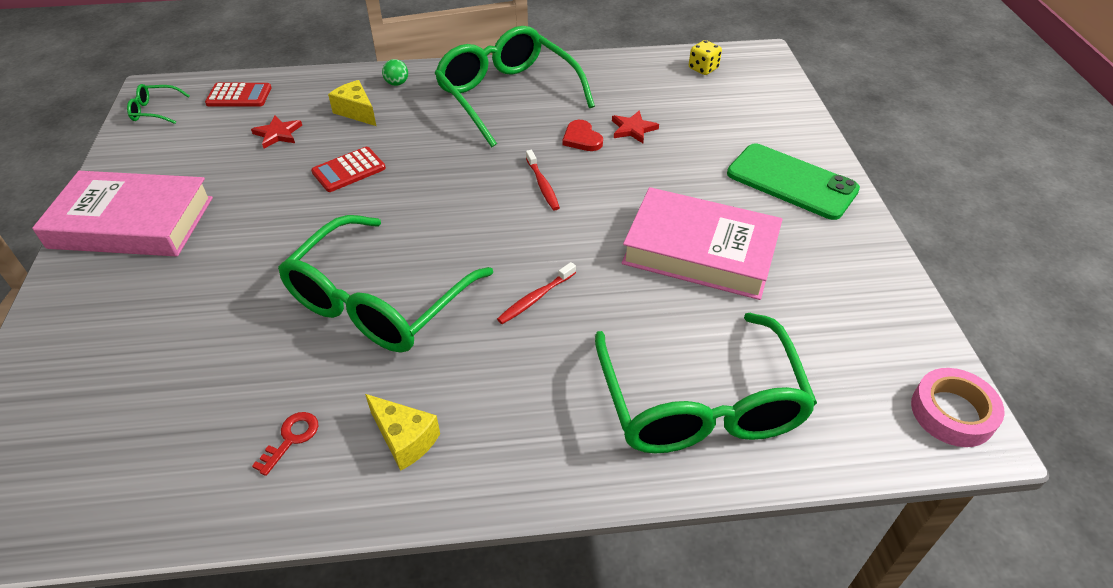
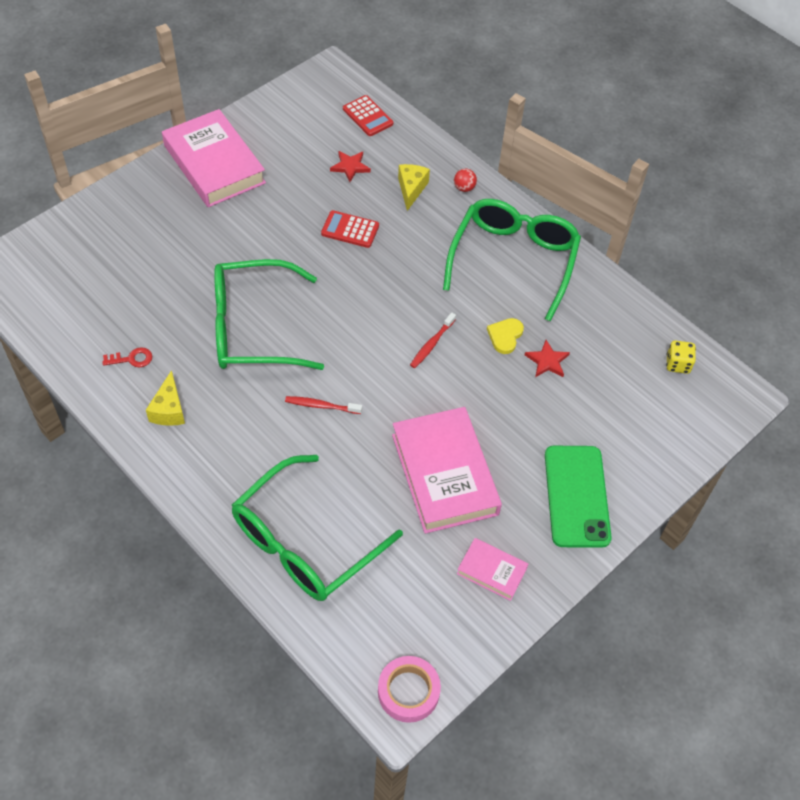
camera: 50 degrees right, 10 degrees up
green glasses [127,84,190,124] -> none
green ball [382,59,408,86] -> red ball [454,169,477,192]
red heart [562,120,603,151] -> yellow heart [487,318,524,354]
none -> pink book [457,538,528,601]

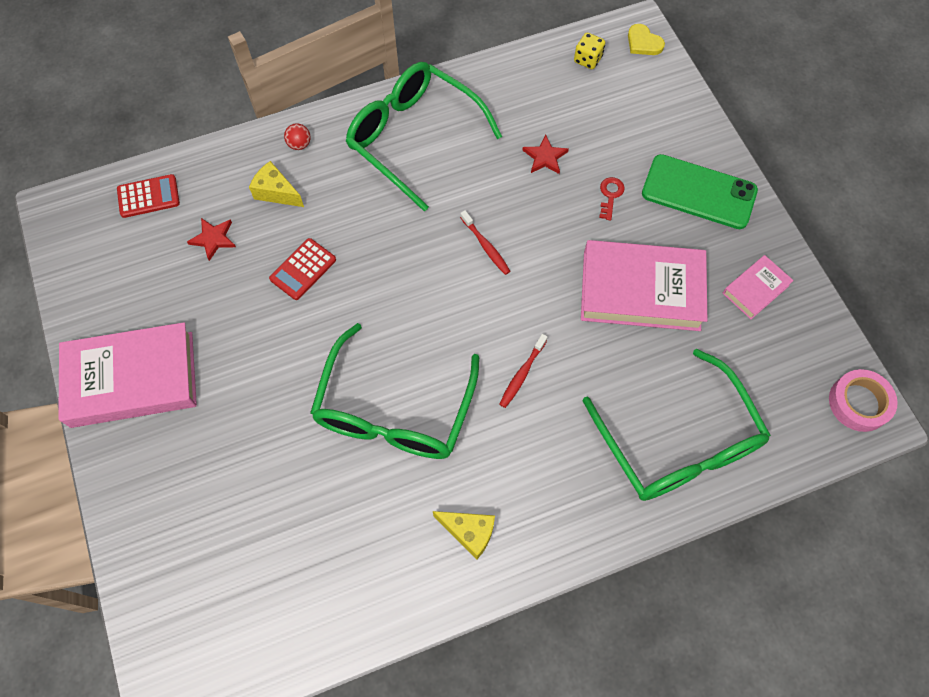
camera: 65 degrees left, 10 degrees up
red key [102,347,152,368] -> red key moved to [599,177,625,221]
yellow heart [487,318,524,354] -> yellow heart moved to [628,24,665,55]

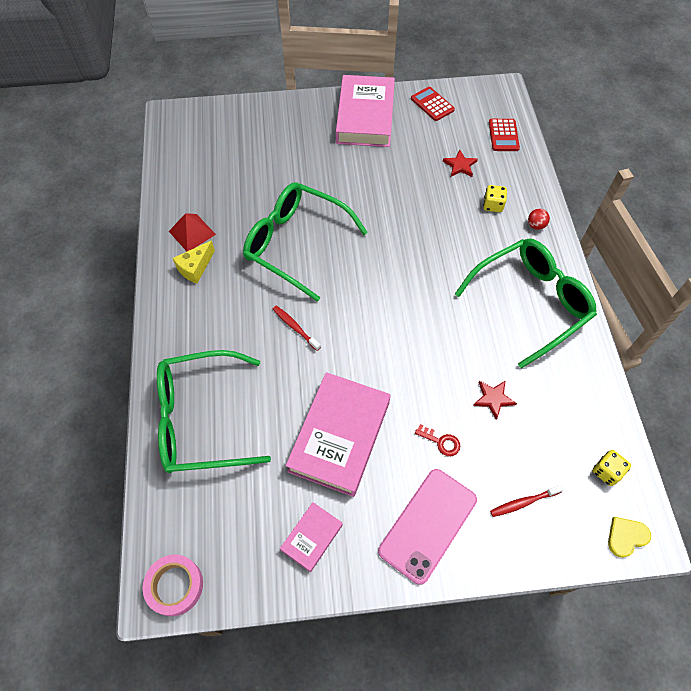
camera: 105 degrees right, 5 degrees down
yellow cheese [249,161,304,207] -> yellow dice [483,185,507,212]
red calculator [269,238,336,300] -> red calculator moved to [411,87,455,121]
red toothbrush [460,210,510,275] -> red toothbrush moved to [490,485,564,517]
green phone [642,154,758,229] -> pink phone [378,469,477,585]
pink book [722,255,794,319] -> pink book turned 60 degrees clockwise [280,502,343,572]
none -> red pyramid [169,213,216,251]

